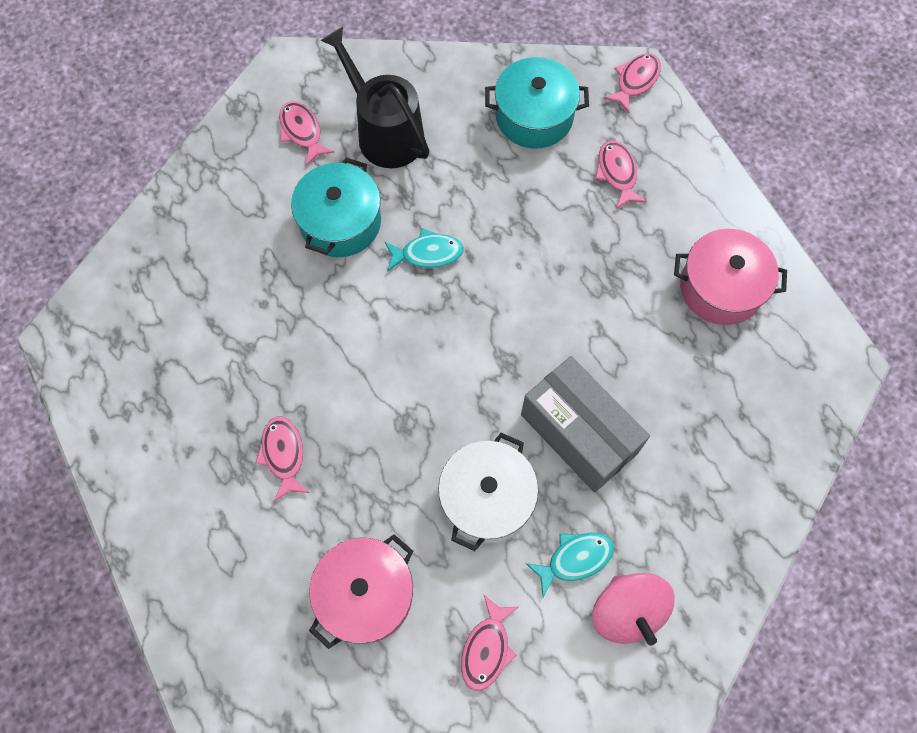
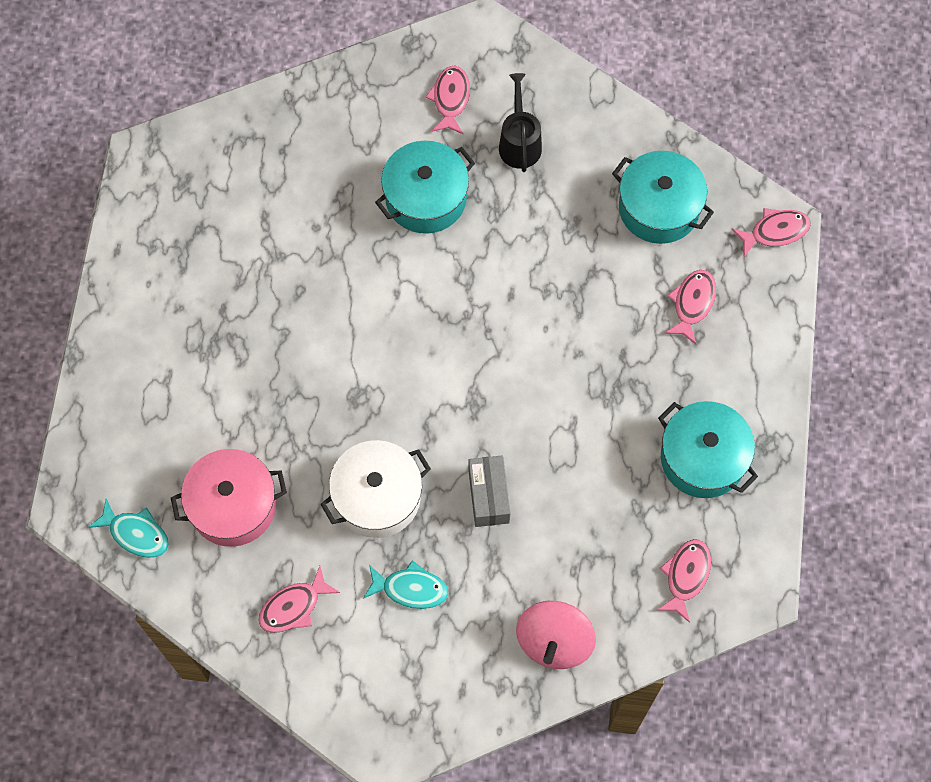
camera: 35 degrees right, 0 degrees up
pink fish [255,416,309,501] -> pink fish moved to [657,539,711,623]
black watering can [321,27,429,168] -> black watering can [499,73,542,172], size x0.64
turquoise fish [384,228,464,272] -> turquoise fish moved to [88,498,169,558]
grey box [521,356,650,492] -> grey box [468,455,510,527], size x0.58
pink spinning top [592,573,675,646] -> pink spinning top moved to [516,601,596,669]
pink pot [674,229,787,325] -> turquoise pot [658,401,758,498]

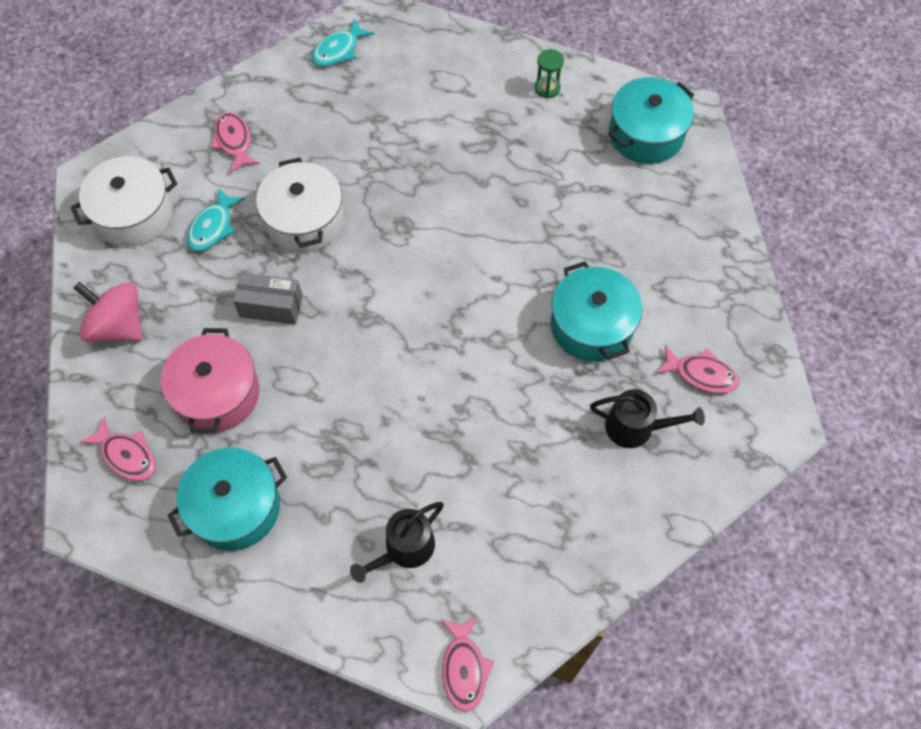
camera: 105 degrees right, 5 degrees down
pink pot [171,449,287,547] -> pink pot moved to [161,328,259,433]
turquoise pot [612,151,714,244] -> turquoise pot moved to [608,77,694,164]
pink fish [664,270,716,345] -> black watering can [350,502,444,583]
none -> white pot [71,156,177,247]
none -> green hourglass [535,49,564,98]

